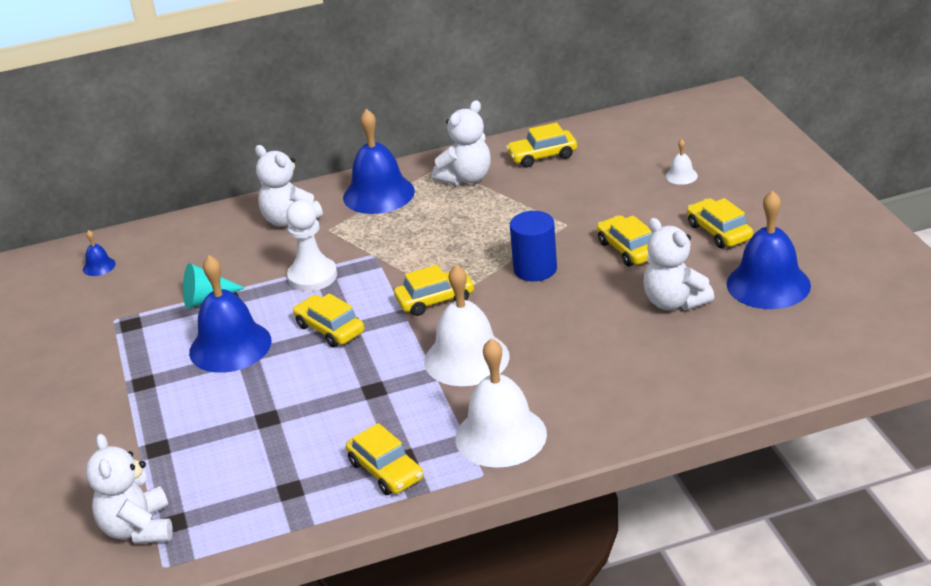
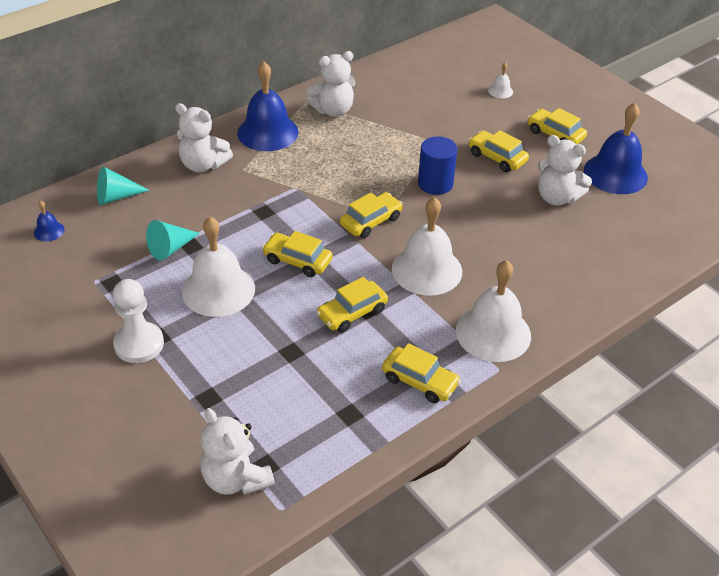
camera: 25 degrees left, 10 degrees up
blue bell [189,255,272,373] -> white bell [182,217,255,317]
white pawn [286,200,337,291] -> white pawn moved to [113,279,164,363]
white teddy bear [432,100,491,185] -> white teddy bear turned 45 degrees clockwise [306,51,355,117]
yellow car [506,122,577,168] -> yellow car moved to [316,277,388,333]
none -> turquoise cone [97,166,150,205]

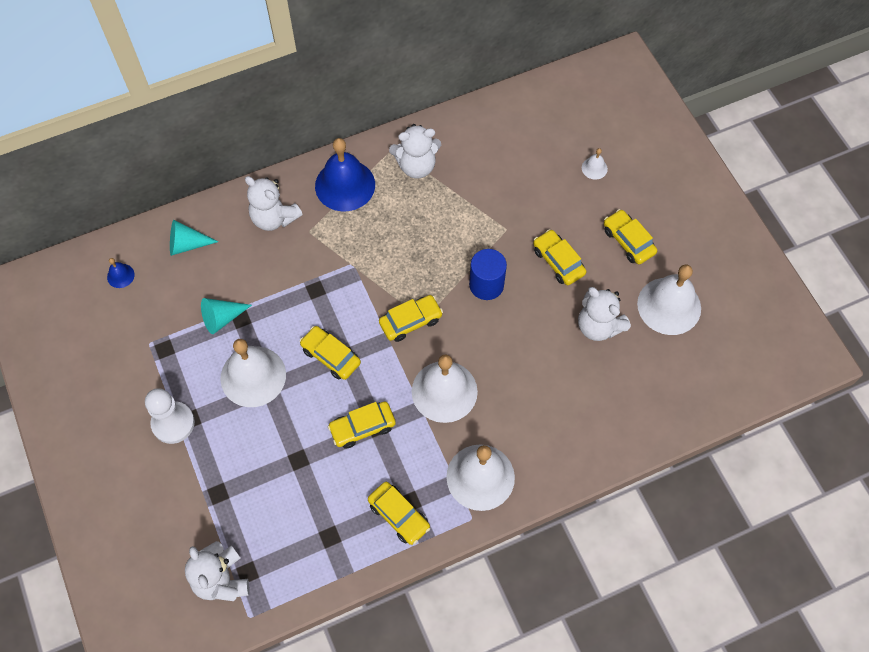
camera: 15 degrees right, 20 degrees up
blue bell [584,103,648,194] -> white bell [637,264,701,335]

